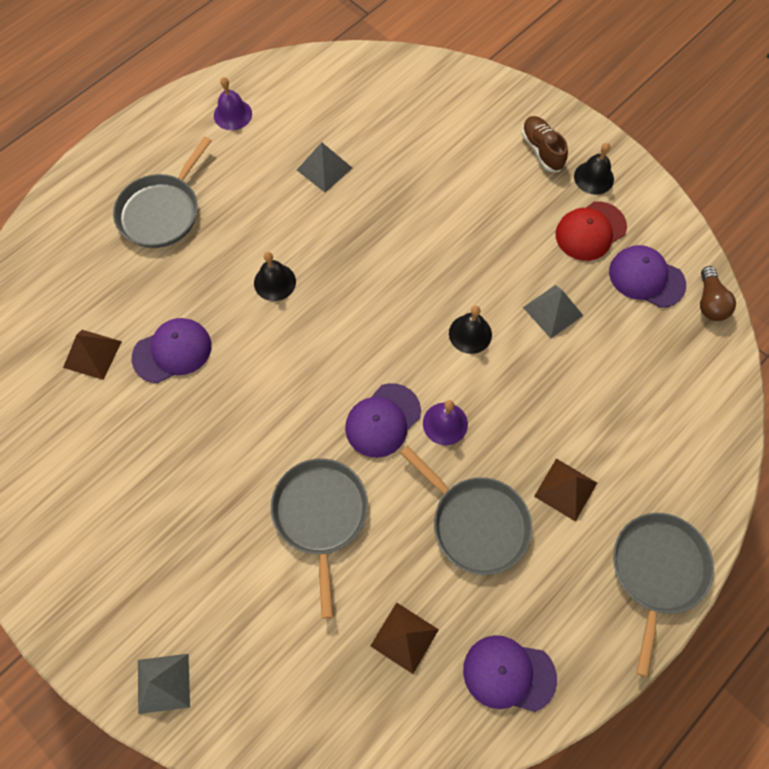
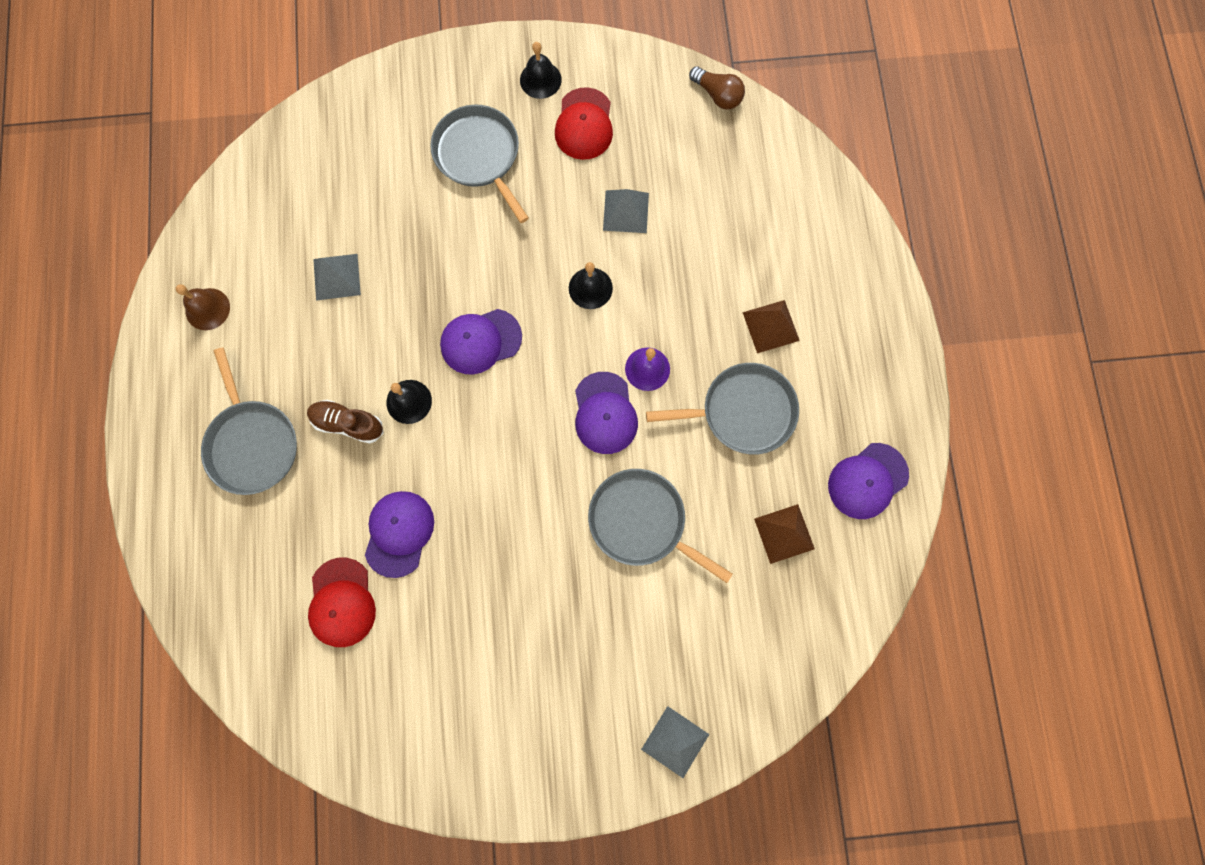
camera: 50 degrees left, 10 degrees up
brown pyramid [63,330,122,380] -> red cap [308,558,376,647]
purple bell [214,77,252,130] -> brown bell [176,284,230,330]
brown shoe [521,116,568,172] -> brown shoe moved to [307,400,383,443]
purple cap [609,245,686,308] -> purple cap moved to [440,309,522,375]
grey pan [613,513,714,677] -> grey pan moved to [430,105,529,223]

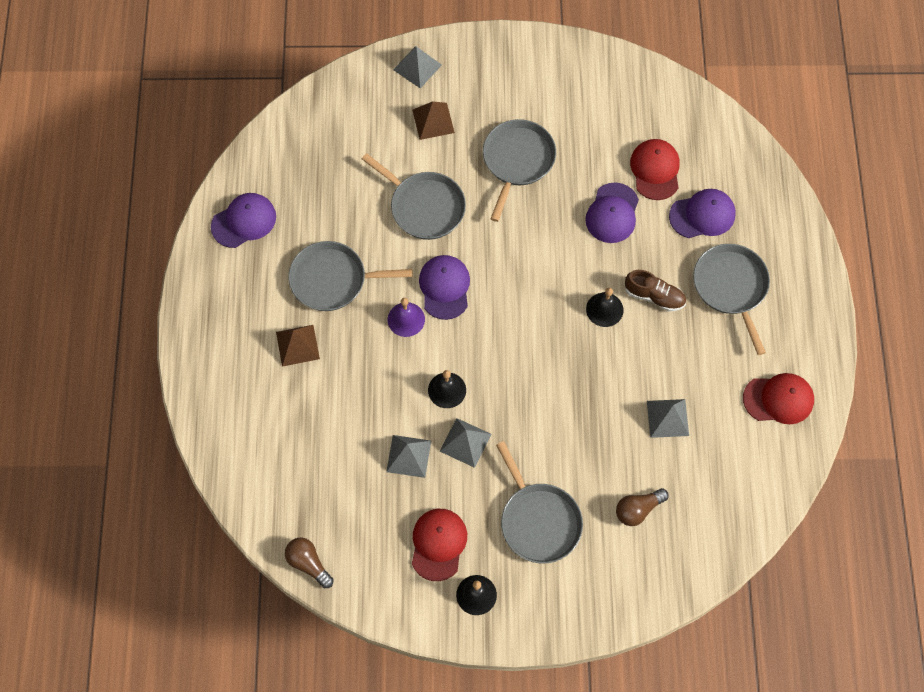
camera: 175 degrees left, 10 degrees down
brown bell [176,284,230,330] -> red cap [743,373,814,424]
purple cap [440,309,522,375] -> purple cap moved to [669,189,736,238]
brown pyramid [754,504,815,564] -> brown pyramid moved to [412,101,455,140]
none -> grey pyramid [440,418,492,468]
none -> grey pan [483,119,556,222]
none -> brown light bulb [616,488,669,526]

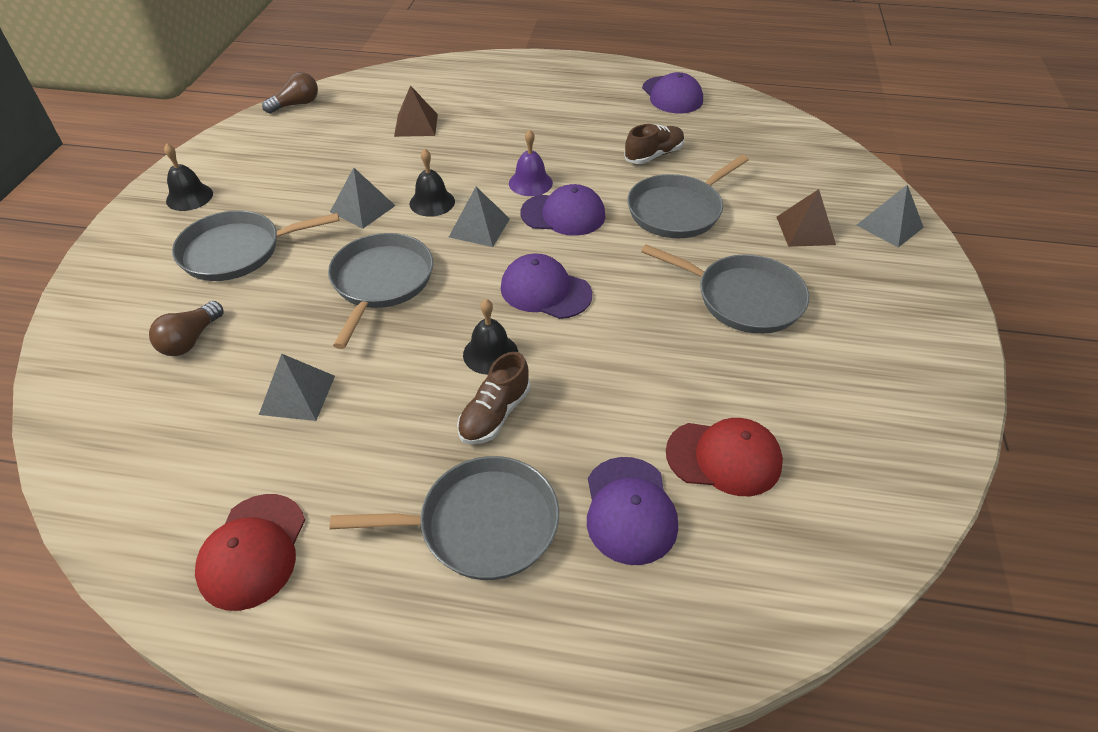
camera: 100 degrees right, 20 degrees down
brown pyramid [276,325,320,367] -> brown pyramid moved to [394,85,438,137]
grey pan [288,241,413,311] -> grey pan moved to [328,233,433,349]
grey pyramid [386,435,431,478] -> grey pyramid moved to [449,187,510,247]
red cap [412,509,467,581] -> none
purple cap [585,182,639,243] -> purple cap moved to [501,253,592,319]
brown light bulb [616,488,669,526] -> brown light bulb turned 135 degrees counterclockwise [149,301,224,356]
none -> brown shoe [624,124,685,164]

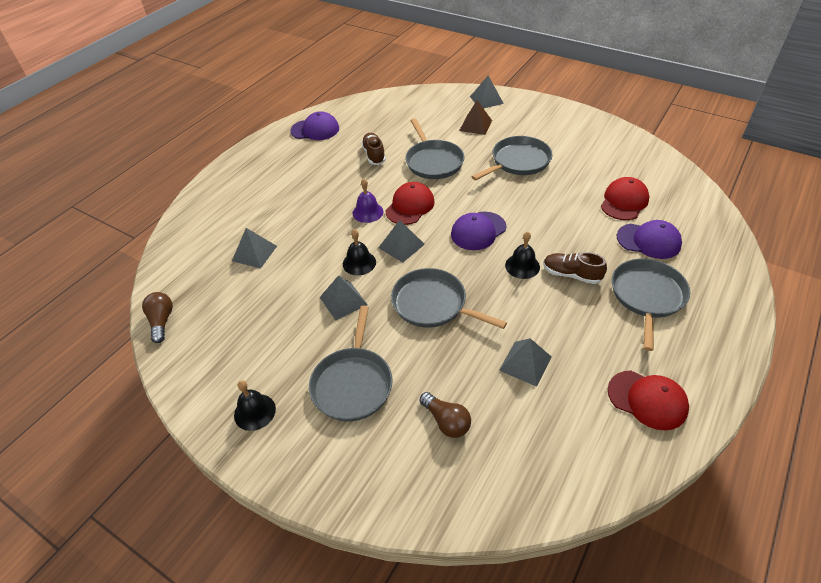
camera: 65 degrees left, 0 degrees up
brown pyramid [394,85,438,137] -> grey pyramid [232,228,277,269]
brown shoe [457,352,530,445] -> brown shoe turned 150 degrees clockwise [543,252,607,284]
purple cap [521,184,606,236] -> red cap [385,182,435,225]

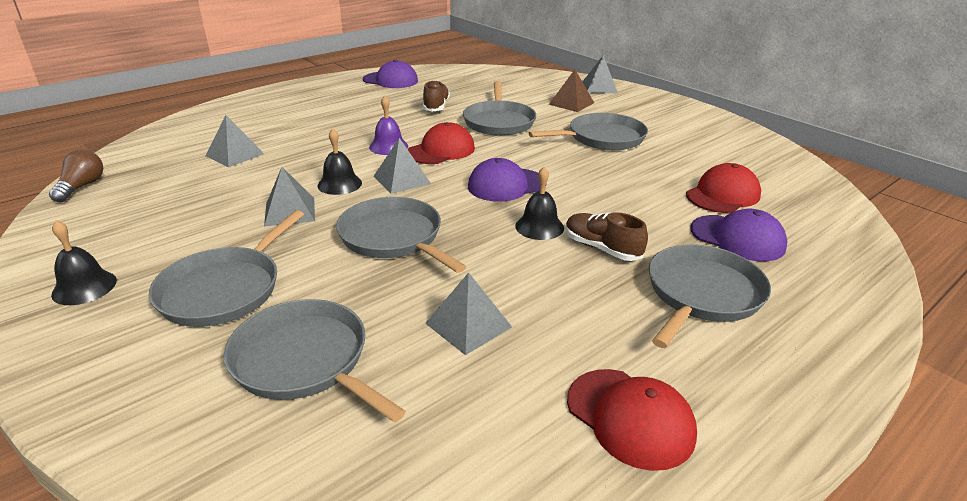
camera: 15 degrees right, 15 degrees down
brown light bulb [419,392,471,438] -> grey pan [224,299,406,422]

